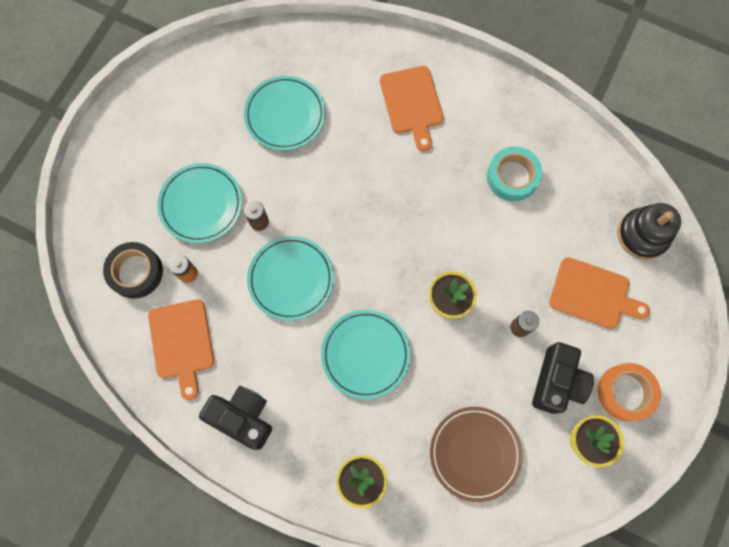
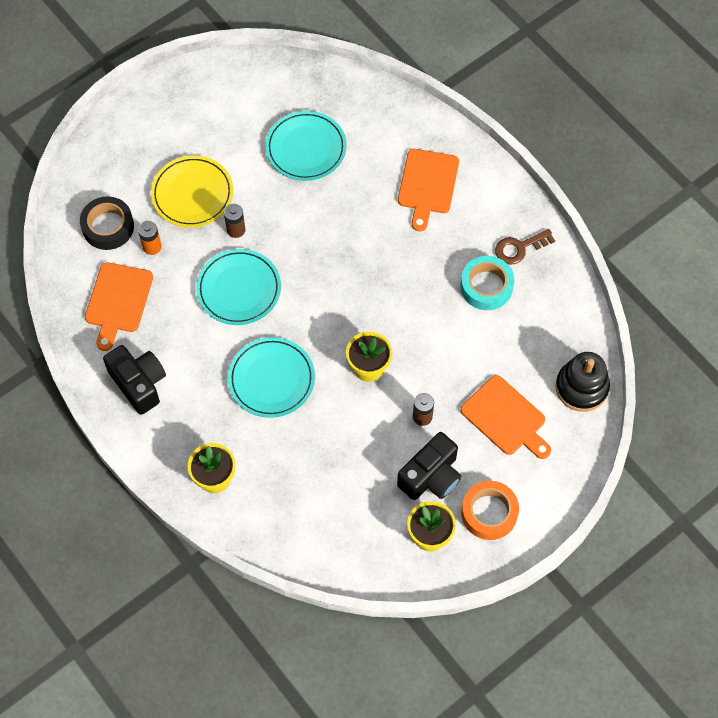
camera: 25 degrees right, 10 degrees down
turquoise plate [157,163,242,243] -> yellow plate [151,156,233,228]
brown plate [430,407,522,502] -> none
none -> brown key [495,229,555,265]

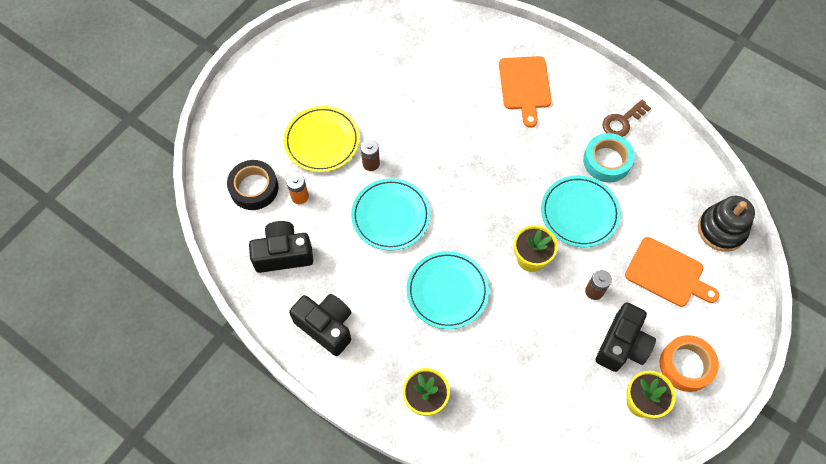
camera: 15 degrees left, 0 degrees up
orange cutting board [85,262,153,351] -> black camera [249,221,313,273]
turquoise plate [265,111,347,181] -> turquoise plate moved to [541,176,621,247]

